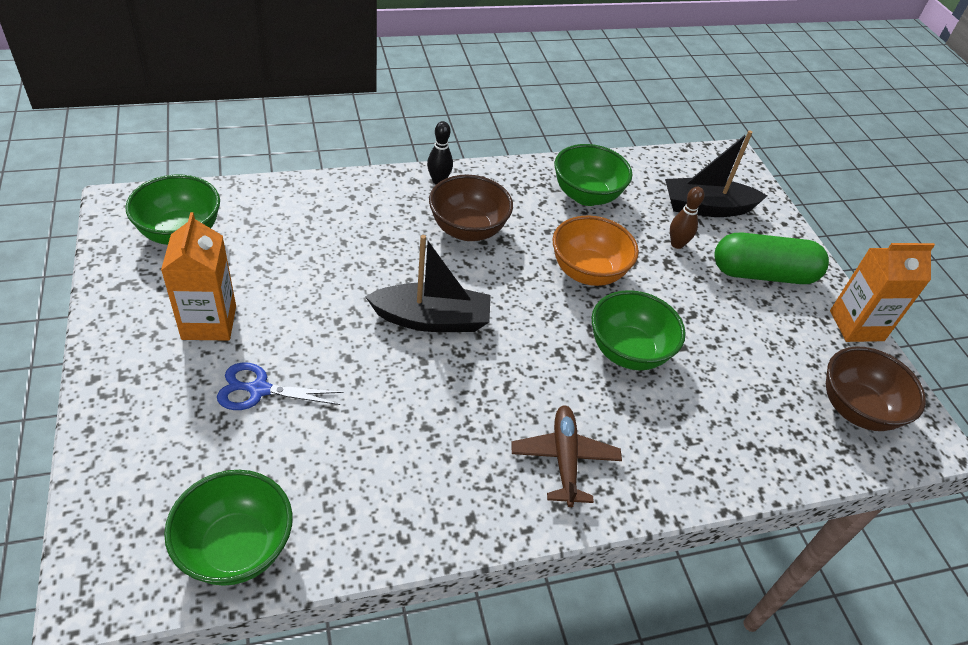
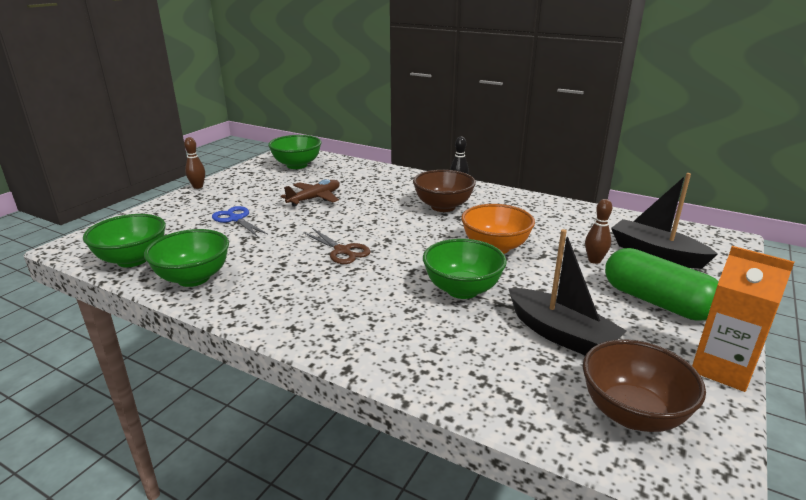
camera: 50 degrees right, 20 degrees down
orange carton [161,212,236,341] -> none
black boat [365,235,491,332] -> black boat moved to [508,229,627,355]
brown plane [512,406,622,507] -> brown plane moved to [281,179,340,206]
green bowl [554,144,633,206] -> green bowl moved to [144,229,229,287]
none -> brown bowling pin [184,137,205,189]
none -> brown scissors [303,228,370,264]

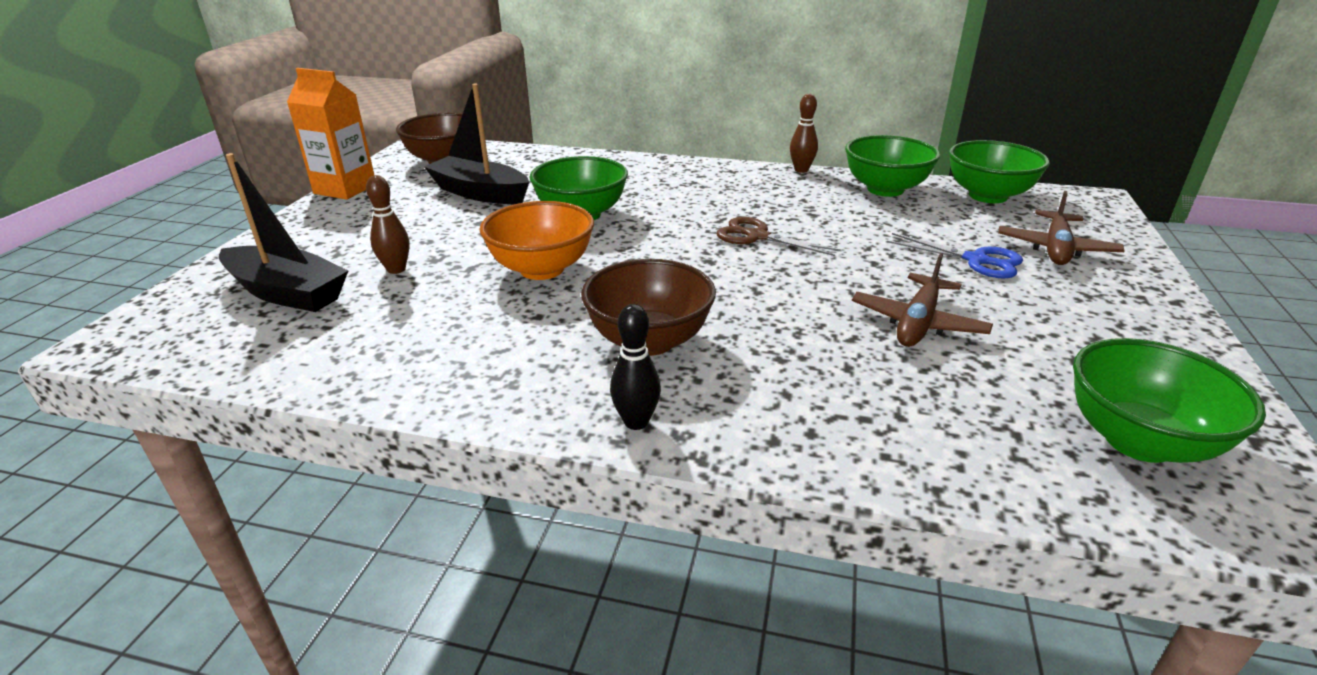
camera: 165 degrees right, 5 degrees up
brown bowling pin [184,137,205,189] -> brown bowling pin moved to [790,94,818,173]
green capsule [605,248,718,321] -> none
none -> brown plane [998,191,1125,265]

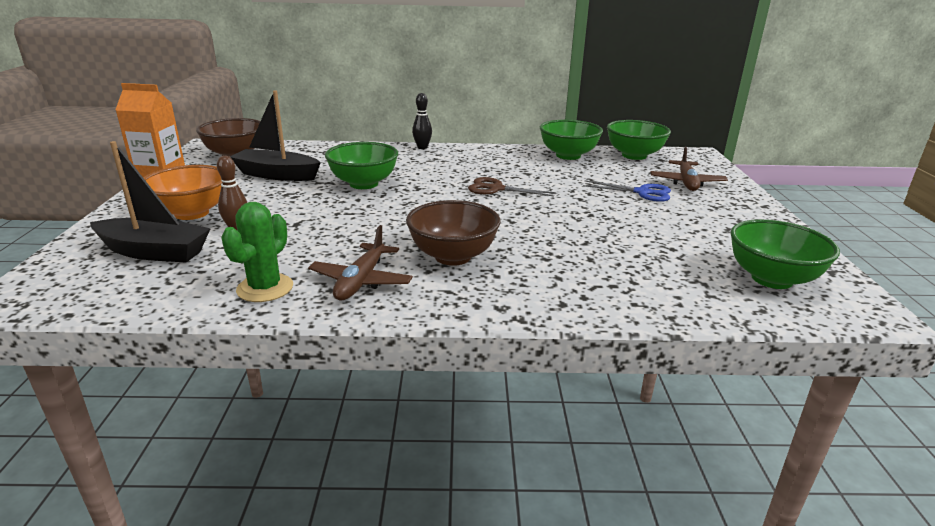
camera: 15 degrees left, 5 degrees down
orange bowl [479,201,594,280] -> orange bowl moved to [143,165,222,220]
black bowling pin [610,304,661,430] -> black bowling pin moved to [412,93,432,149]
brown bowling pin [790,94,818,173] -> none
brown plane [852,253,993,347] -> brown plane moved to [308,225,413,300]
none -> green cactus [221,202,293,302]

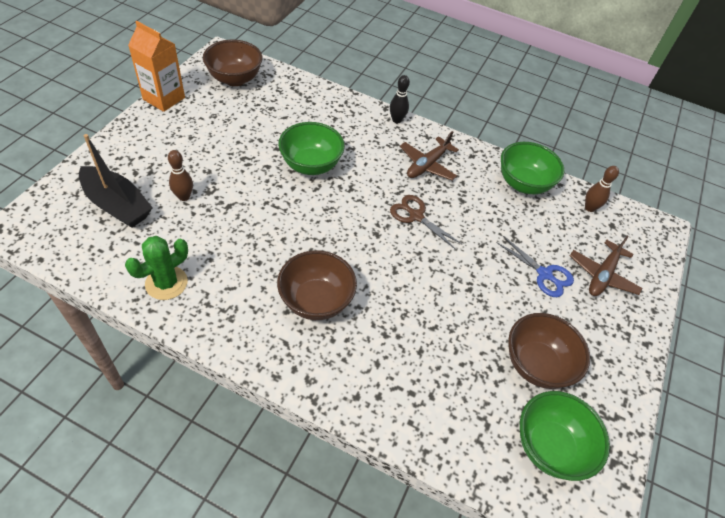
camera: 20 degrees right, 25 degrees up
orange bowl [143,165,222,220] -> none
black boat [230,91,321,181] -> none
brown plane [308,225,413,300] -> brown plane moved to [400,131,459,180]
green bowl [607,120,671,160] -> brown bowling pin [585,166,619,212]
none -> brown bowl [508,313,590,389]

